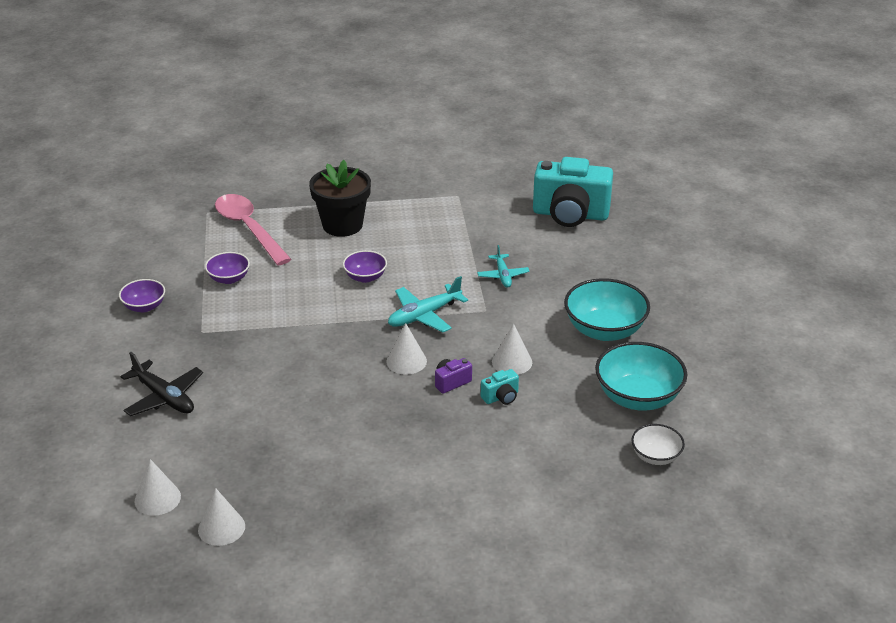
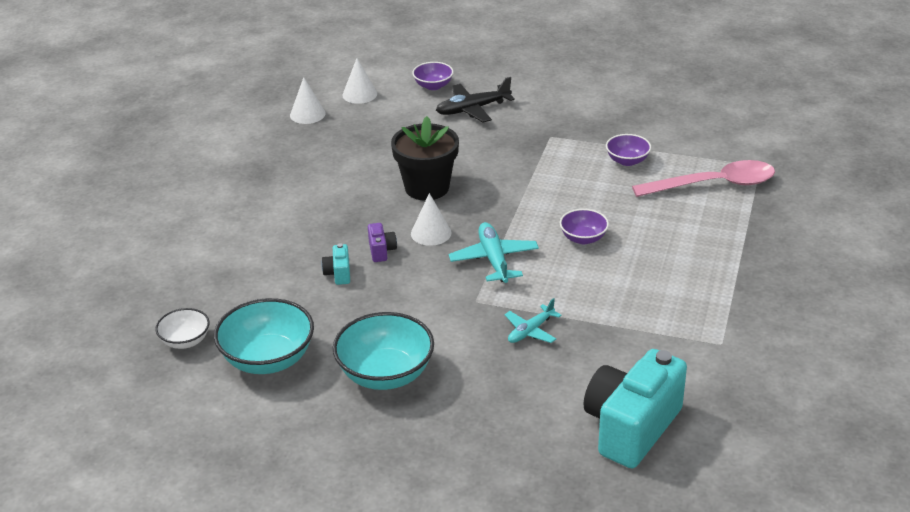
camera: 115 degrees right, 0 degrees up
purple bowl [119,279,165,312] -> purple bowl moved to [412,62,453,90]
black flower pot [309,160,371,237] -> black flower pot moved to [391,116,459,201]
turquoise plane [477,245,530,288] -> turquoise plane turned 60 degrees counterclockwise [505,298,562,343]
white cone [492,324,532,375] -> none

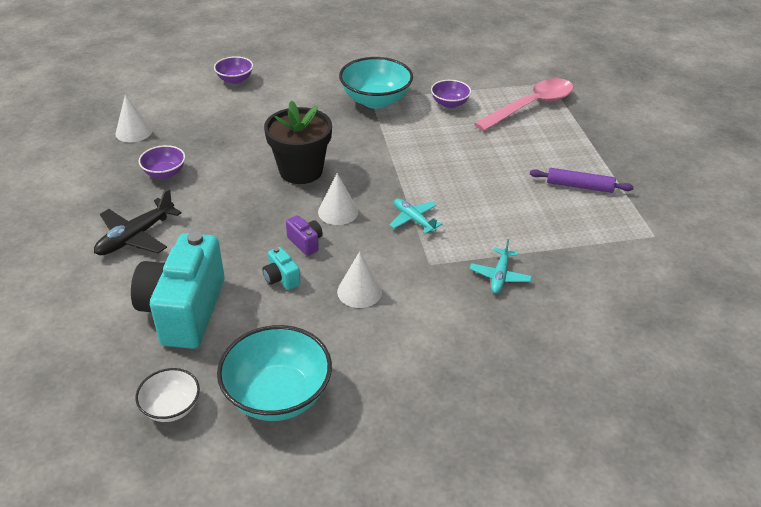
camera: 30 degrees left, 5 degrees up
turquoise bowl [333,312,434,390] -> turquoise bowl moved to [339,57,413,109]
white cone [342,58,377,104] -> white cone moved to [337,252,382,308]
black plane [436,77,515,123] -> black plane moved to [94,188,182,255]
turquoise plane [449,222,539,283] -> turquoise plane [390,199,442,234], size x0.65
purple bowl [560,209,609,244] -> purple bowl moved to [139,145,185,179]
turquoise camera [584,349,687,468] -> turquoise camera moved to [131,231,225,349]
none -> purple rolling pin [530,168,634,193]

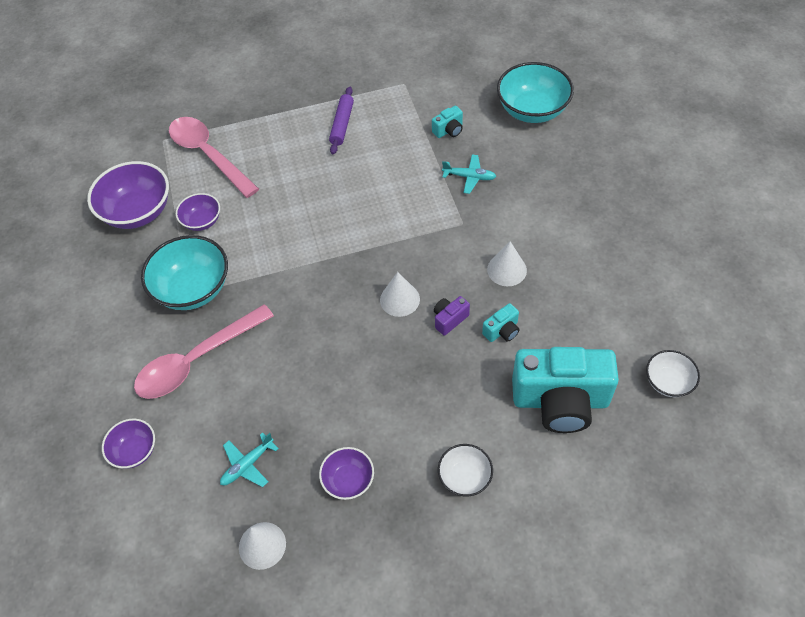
camera: 90 degrees left, 15 degrees up
black plane [94,188,182,255] -> white bowl [438,444,493,497]
turquoise bowl [217,325,332,421] -> turquoise bowl moved to [497,62,574,123]
black flower pot [264,101,332,184] -> none
turquoise plane [390,199,442,234] -> turquoise plane moved to [220,432,279,487]
none -> purple bowl [87,161,169,229]
none -> pink spoon [134,304,274,399]
none -> turquoise camera [432,106,463,138]

